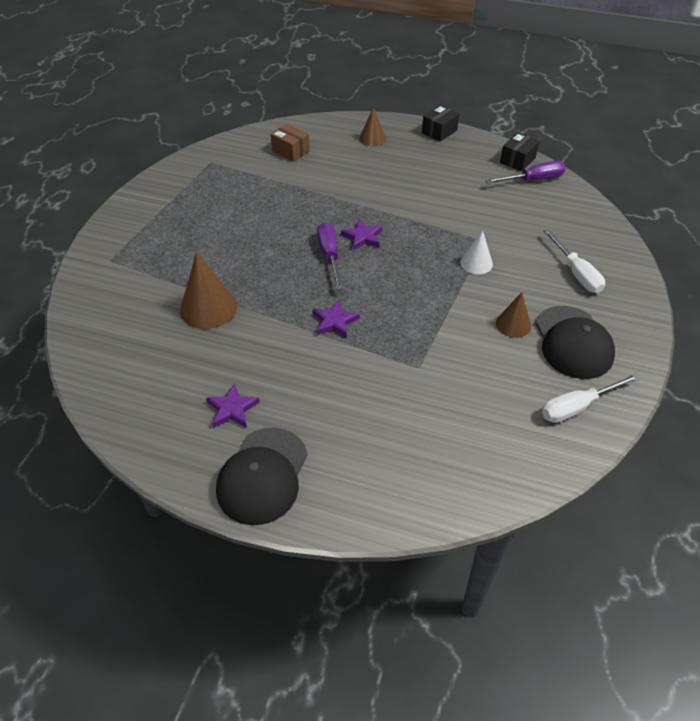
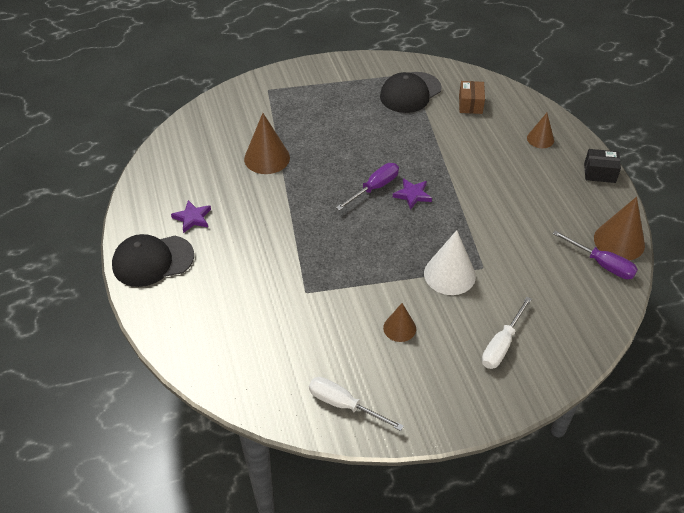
camera: 55 degrees right, 0 degrees up
purple star [313,300,360,338] -> none
white cone [460,230,493,274] -> white cone [424,230,476,295], size x1.66
black box [500,133,540,171] -> brown cone [594,197,645,261]
black cap [535,306,615,379] -> black cap moved to [380,72,442,113]

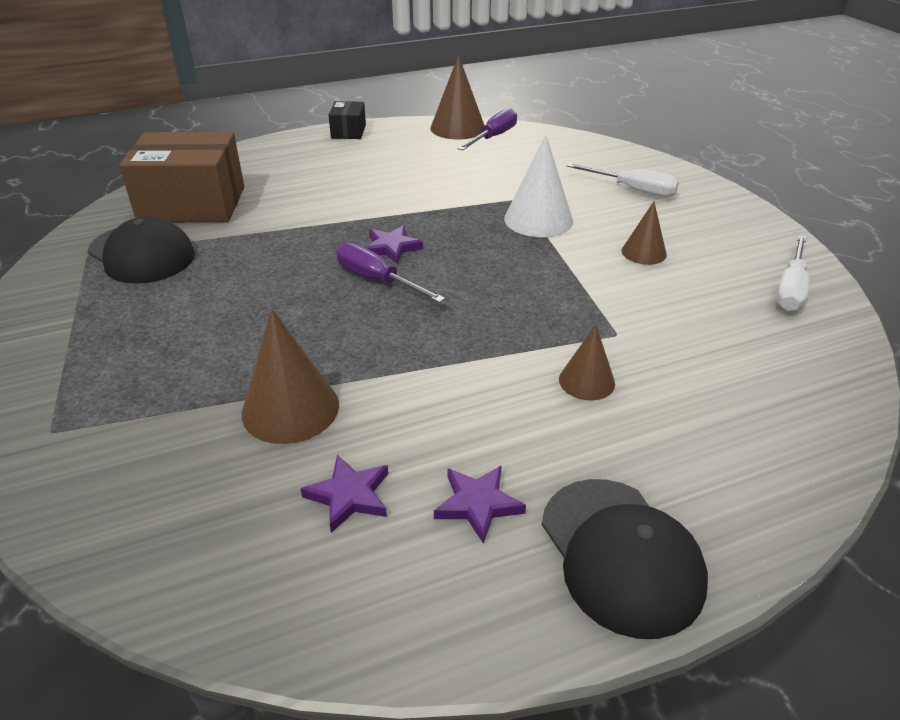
camera: 95 degrees left, 10 degrees down
brown box [459,81,485,114] -> brown box [119,132,244,222], size x2.10
brown cone [527,113,554,148] -> brown cone moved to [559,324,615,400]
none -> purple star [301,455,388,533]

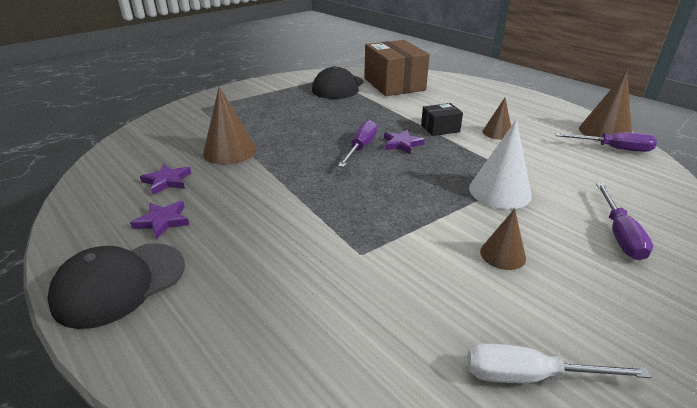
camera: 70 degrees right, 5 degrees down
black box [329,101,366,139] -> black box moved to [421,103,463,136]
brown cone [559,324,615,400] -> brown cone moved to [483,98,511,140]
white screwdriver [566,163,679,197] -> purple screwdriver [596,183,653,260]

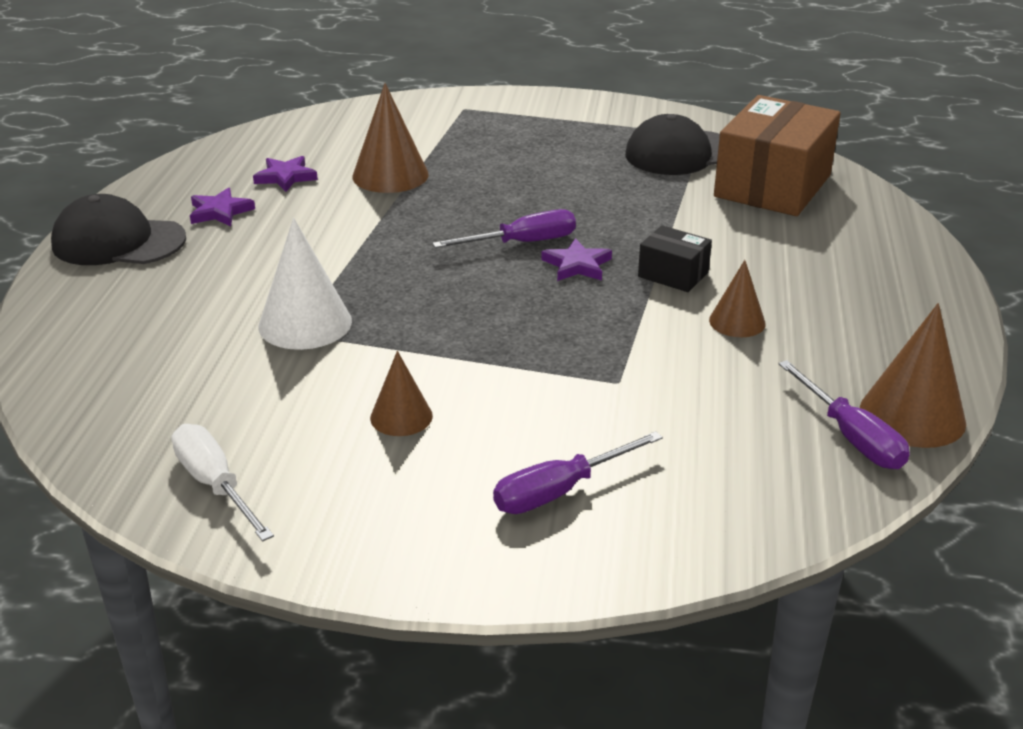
camera: 50 degrees right, 0 degrees up
white cone [469,120,532,209] -> white cone moved to [259,218,352,350]

